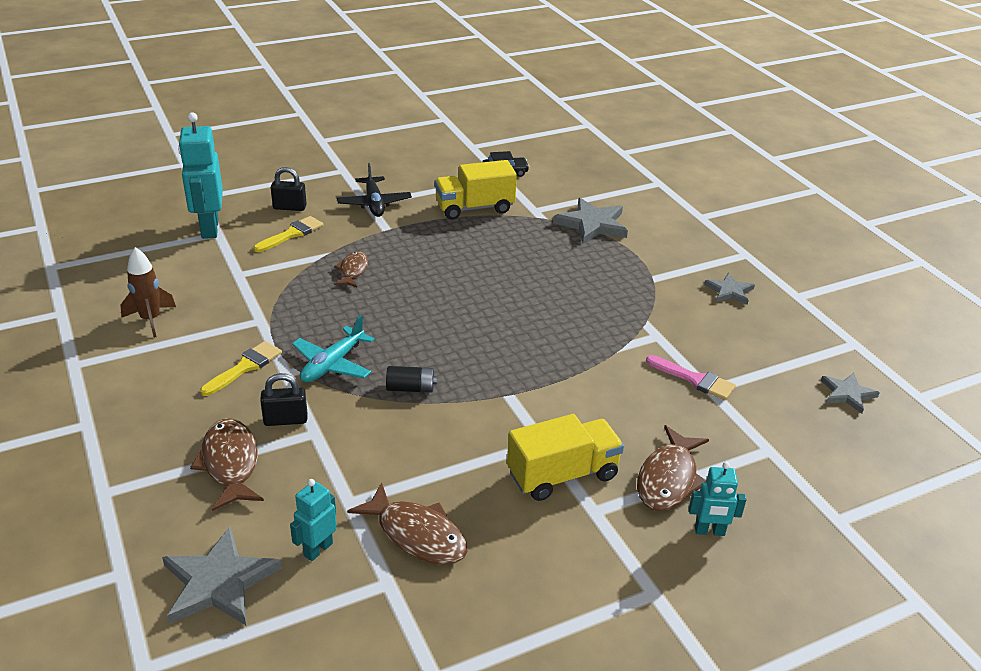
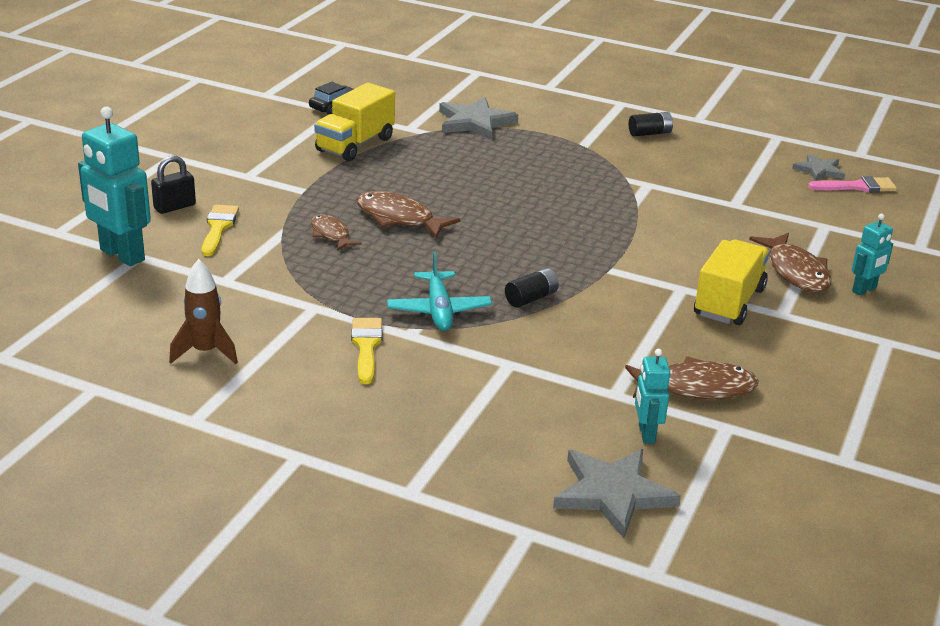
camera: 40 degrees left, 5 degrees down
brown fish [190,419,264,511] -> brown fish moved to [356,191,460,239]
black padlock [260,373,307,426] -> none
black plane [337,163,412,217] -> none
pink brush [646,355,736,400] -> pink brush moved to [808,176,897,192]
grey star [704,272,755,305] -> black battery [629,112,673,136]

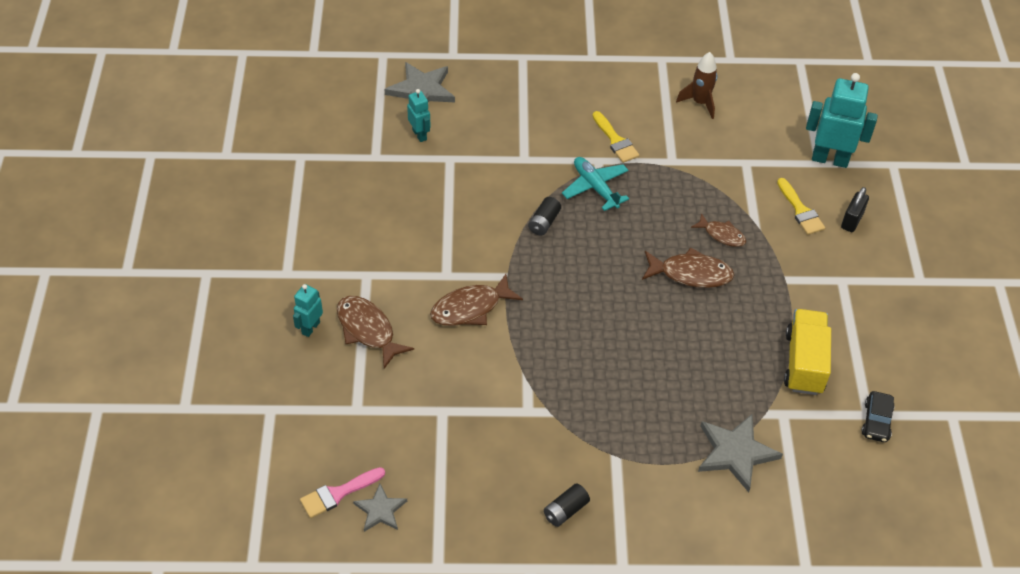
camera: 155 degrees right, 20 degrees up
brown fish [625,357,758,399] -> brown fish moved to [430,274,523,326]
yellow truck [694,240,770,325] -> none

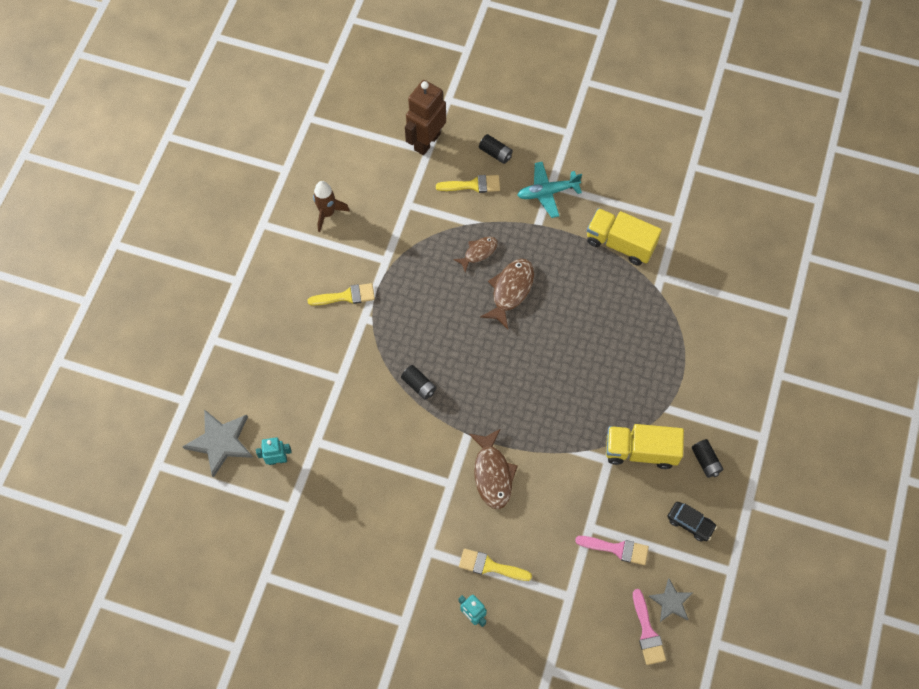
camera: 70 degrees left, 15 degrees up
brown fish [337,296,414,369] -> yellow brush [459,549,532,581]
turquoise plane [562,157,629,211] -> turquoise plane moved to [517,162,582,218]
grey star [698,414,783,492] -> none
turquoise robot [806,73,878,168] -> brown robot [405,80,446,155]
black padlock [841,187,869,232] -> black battery [479,134,513,164]
black car [861,391,895,442] -> black car moved to [667,502,717,542]
none -> pink brush [575,536,649,565]
none -> yellow truck [606,424,684,469]

